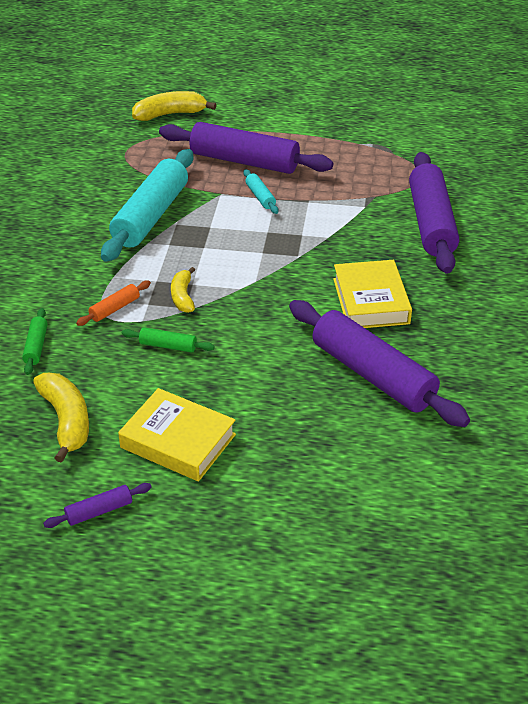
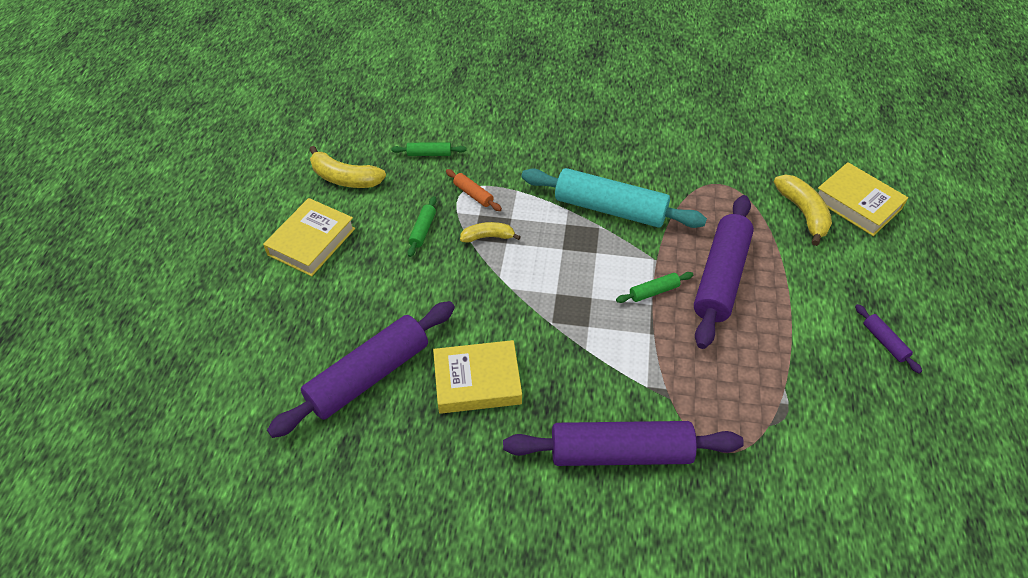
camera: 90 degrees right, 10 degrees up
yellow banana [33,373,89,463] -> yellow banana turned 45 degrees clockwise [309,146,386,188]
purple rolling pin [43,483,152,528] -> purple rolling pin moved to [855,304,922,374]
turquoise rolling pin [243,169,278,214] -> green rolling pin [616,272,693,303]
none -> yellow book [818,162,908,236]

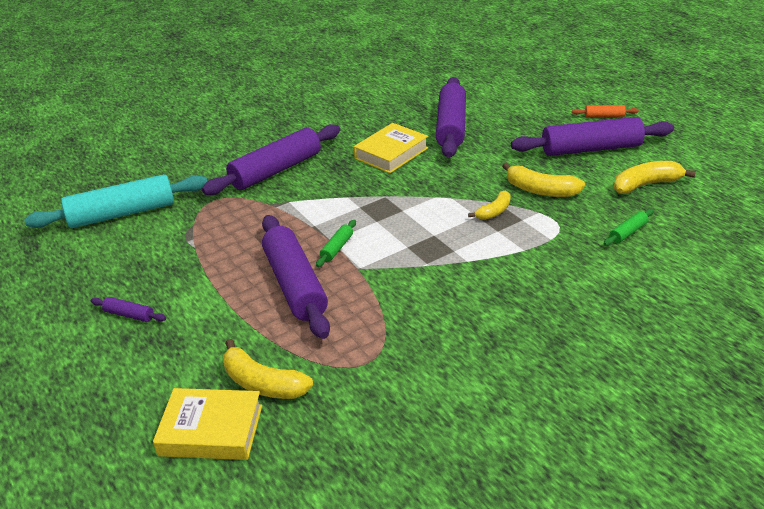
camera: 140 degrees right, 15 degrees down
yellow book [263,198,355,276] -> purple rolling pin [511,117,674,156]
green rolling pin [407,196,437,257] -> yellow banana [502,162,585,197]
orange rolling pin [446,169,502,211] -> orange rolling pin moved to [572,105,639,117]
turquoise rolling pin [522,168,707,228] -> turquoise rolling pin moved to [24,174,207,228]

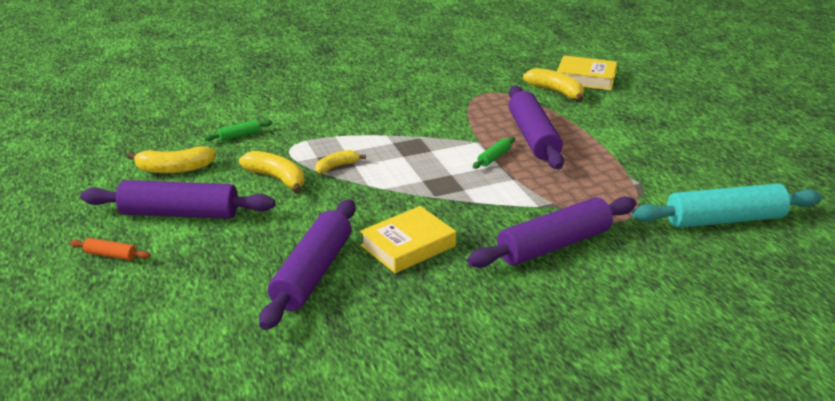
camera: 170 degrees left, 5 degrees down
purple rolling pin [91,297,166,322] -> none

